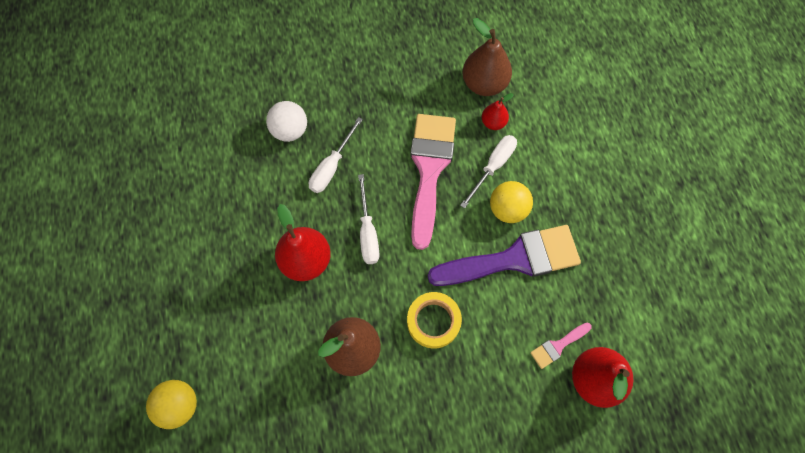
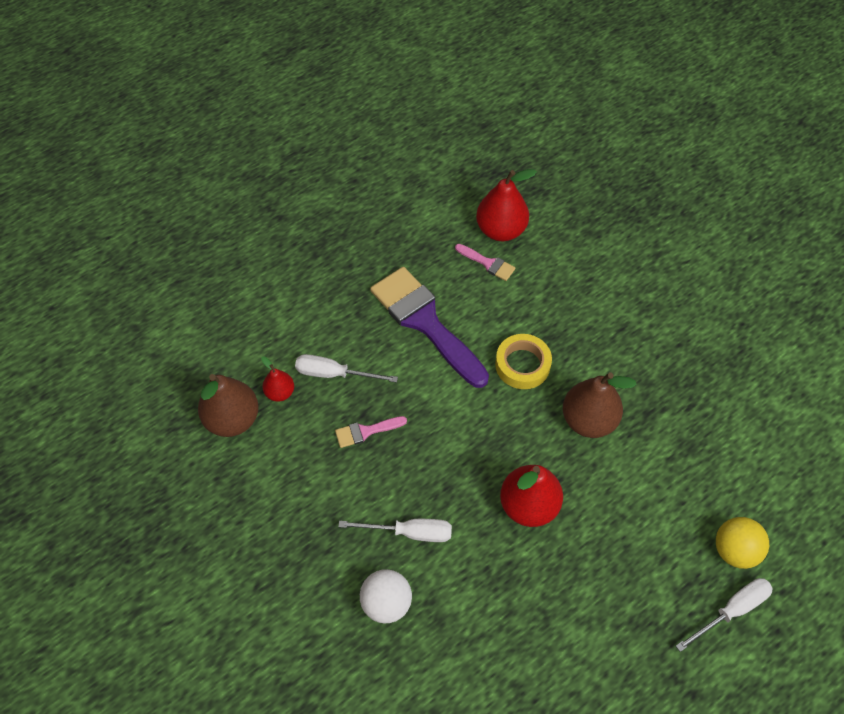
camera: 115 degrees left, 10 degrees down
white screwdriver [358,174,380,264] -> white screwdriver moved to [676,578,773,652]
pink brush [411,114,456,250] -> pink brush [335,416,407,448], size x0.43
yellow ball [490,181,533,223] -> none

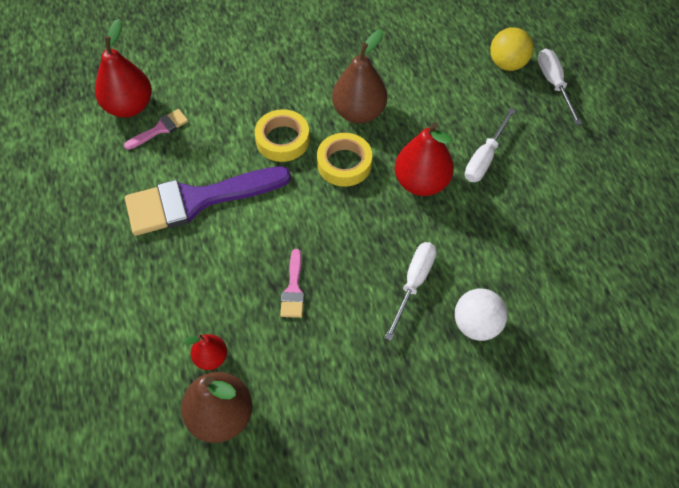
camera: 70 degrees left, 0 degrees up
white screwdriver [295,354,398,383] -> white screwdriver moved to [465,108,516,182]
none -> yellow tape [317,133,372,187]

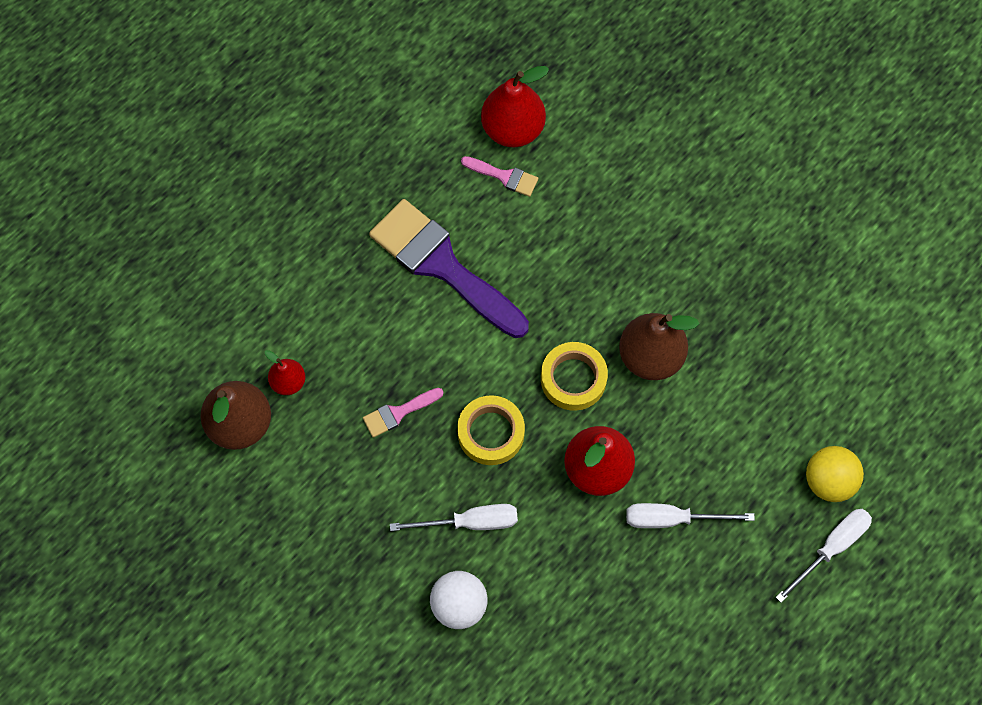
camera: 60 degrees right, 10 degrees up
yellow tape [255,109,310,162] -> yellow tape moved to [457,395,525,465]

